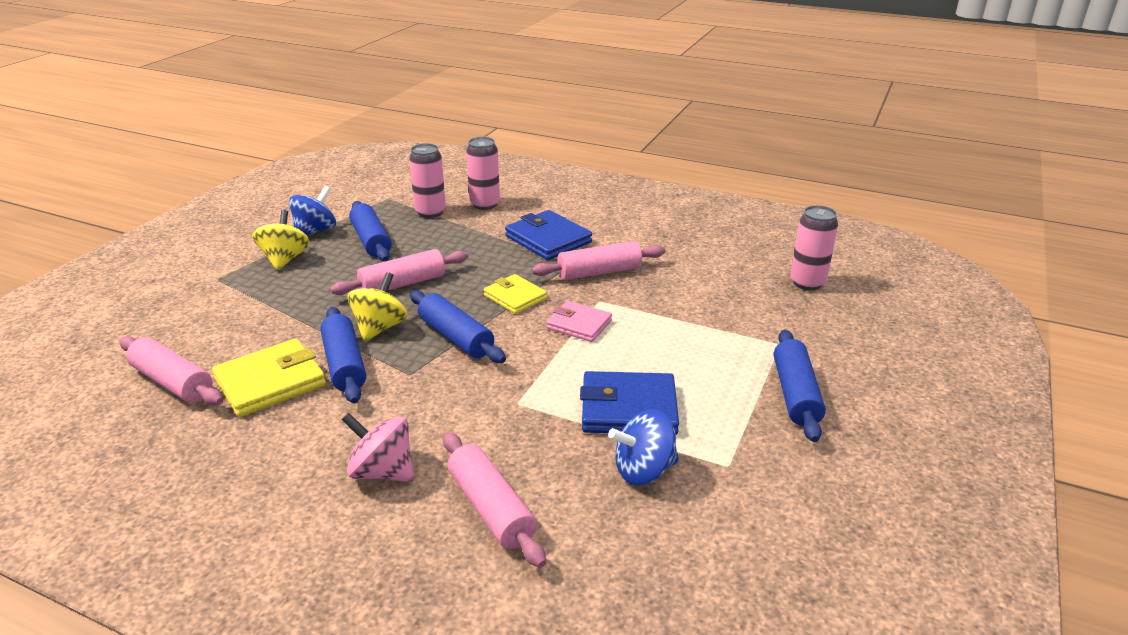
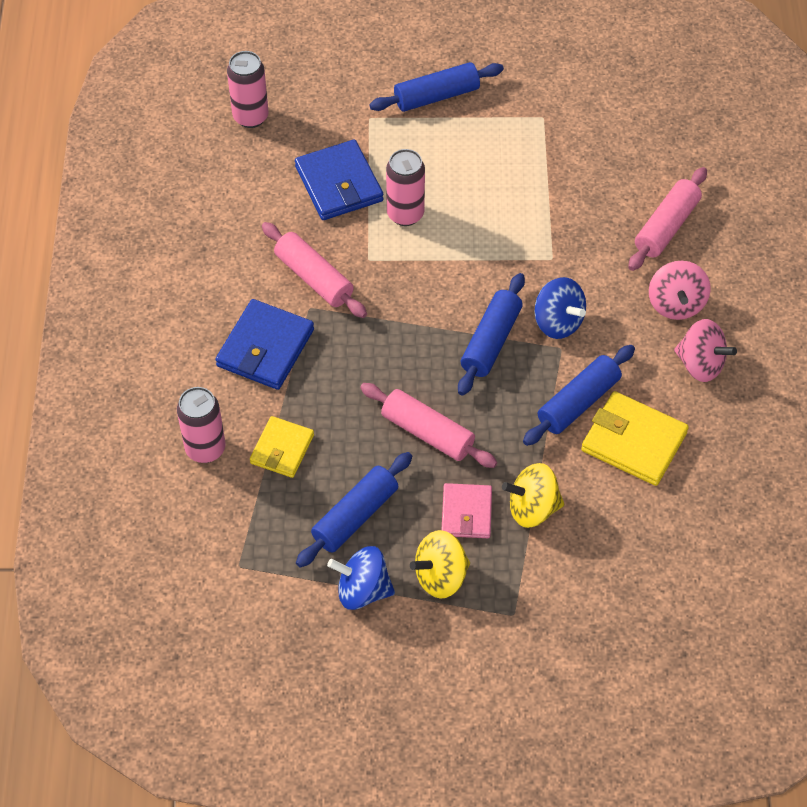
camera: 115 degrees left, 25 degrees up
pink rolling pin [119,336,223,405] -> none
yellow spinning top [348,272,408,342] -> yellow spinning top moved to [502,463,564,528]
pink can [409,143,446,218] -> pink can moved to [386,149,425,226]
yellow wallet [484,274,547,314] -> yellow wallet moved to [250,416,314,478]
pink wallet [546,301,612,342] -> pink wallet moved to [442,483,492,538]
blue wallet [580,371,679,435] -> blue wallet moved to [295,139,383,220]
blue spinning top [608,409,679,485] -> blue spinning top moved to [535,277,586,339]
none -> pink spinning top [674,319,737,382]

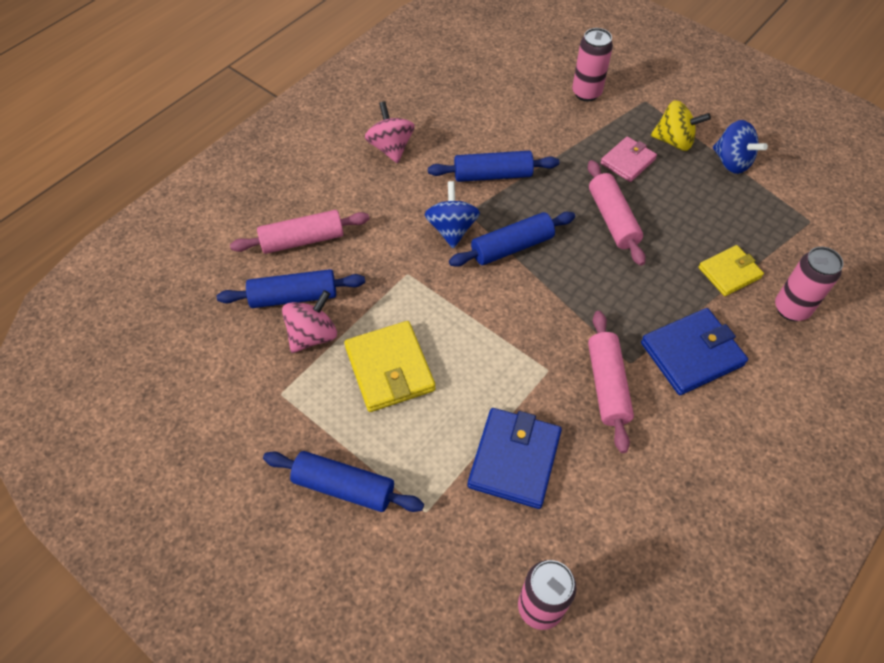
camera: 140 degrees left, 0 degrees up
blue rolling pin [296,452,412,568] -> blue rolling pin moved to [217,269,365,308]
pink can [386,149,425,226] -> pink can moved to [572,28,613,101]
yellow spinning top [502,463,564,528] -> none
yellow wallet [581,391,689,486] -> yellow wallet moved to [344,321,435,412]
pink spinning top [649,261,711,320] -> pink spinning top moved to [282,290,337,353]

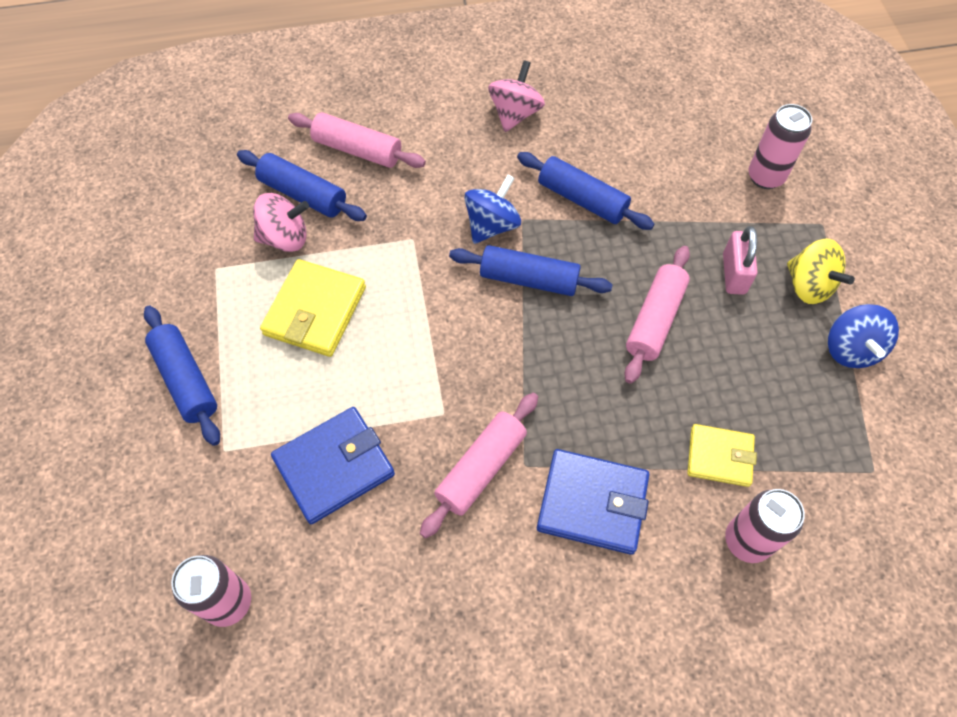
camera: 40 degrees right, 5 degrees up
pink wallet [601,136,657,182] -> pink padlock [723,226,757,295]

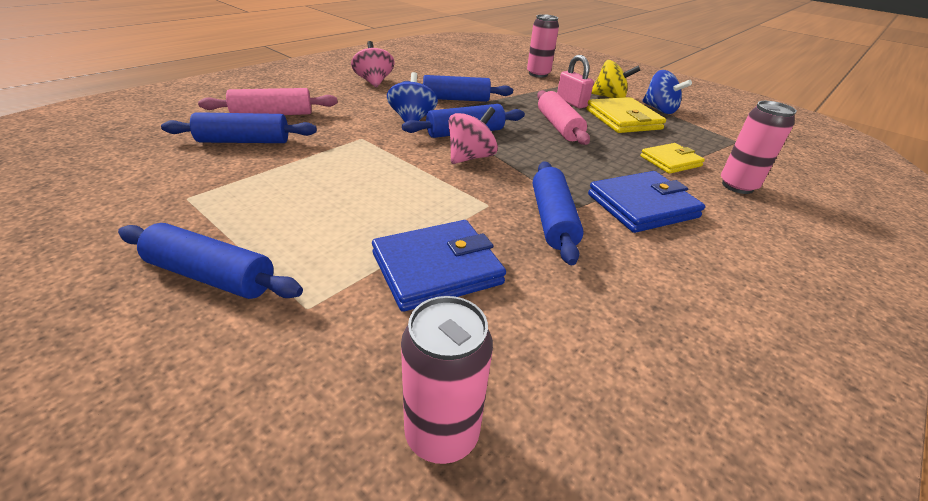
camera: 40 degrees left, 25 degrees down
pink spinning top [253,193,309,252] -> pink spinning top moved to [448,107,498,164]
yellow wallet [260,259,366,357] -> yellow wallet moved to [586,97,666,133]
blue wallet [271,407,395,524] -> blue wallet turned 45 degrees clockwise [372,220,506,312]
pink rolling pin [420,393,538,538] -> blue rolling pin [533,161,584,266]

